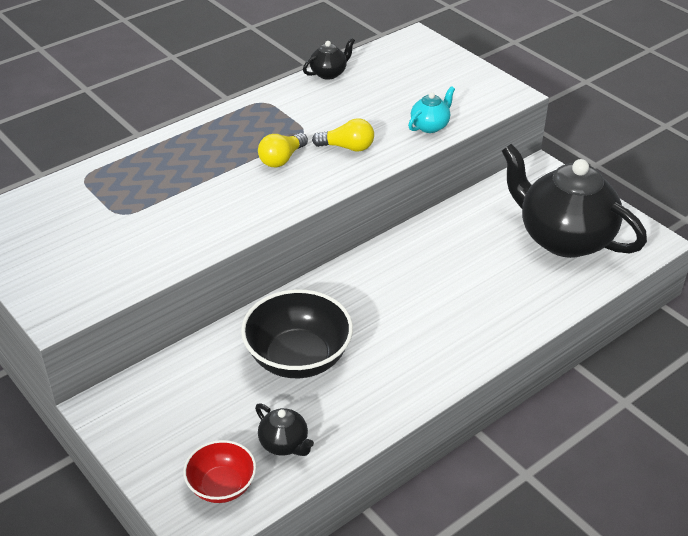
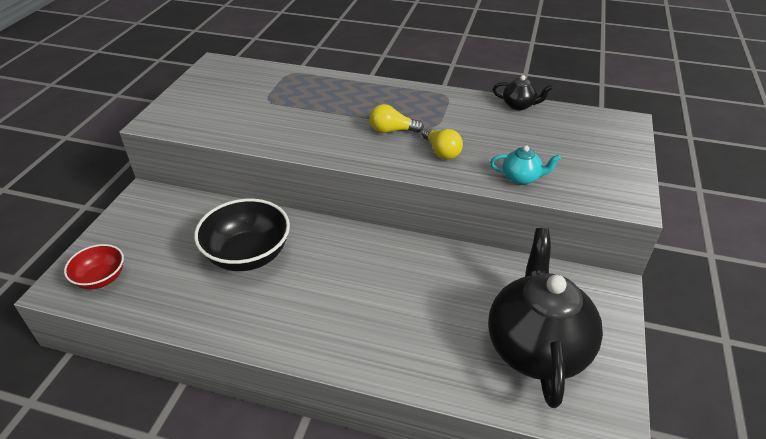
camera: 55 degrees right, 0 degrees up
black teapot [255,403,314,456] -> none

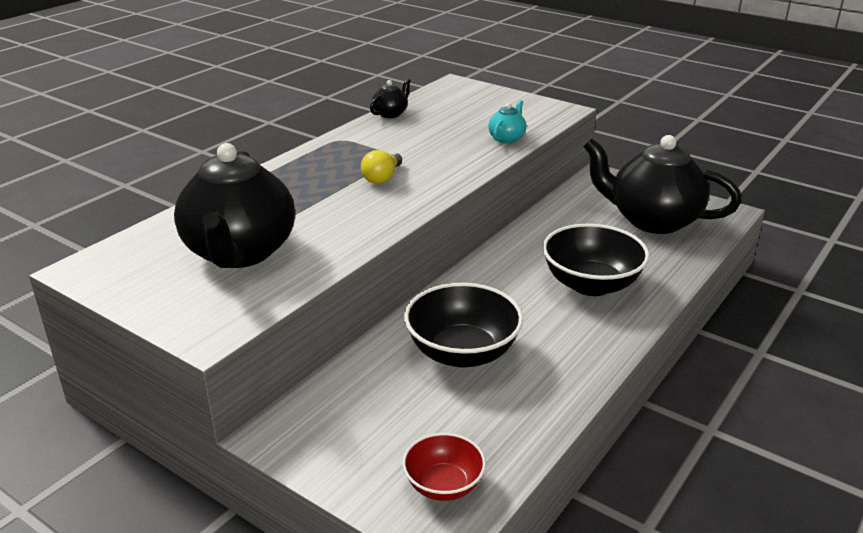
camera: 70 degrees left, 10 degrees down
yellow light bulb [422,127,463,159] -> none
none -> black teapot [174,143,295,268]
none -> black bowl [543,224,649,296]

